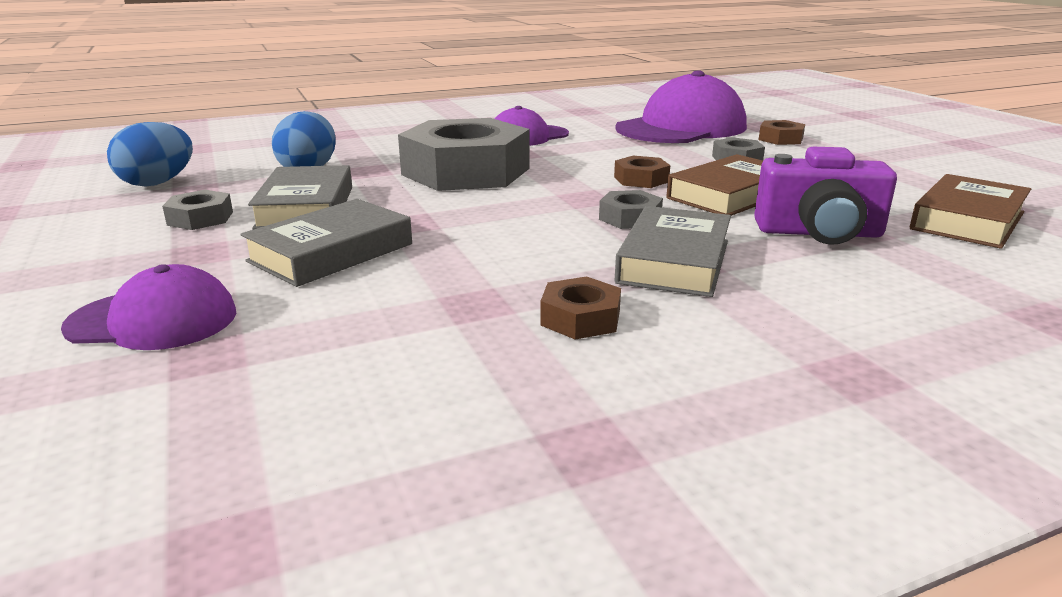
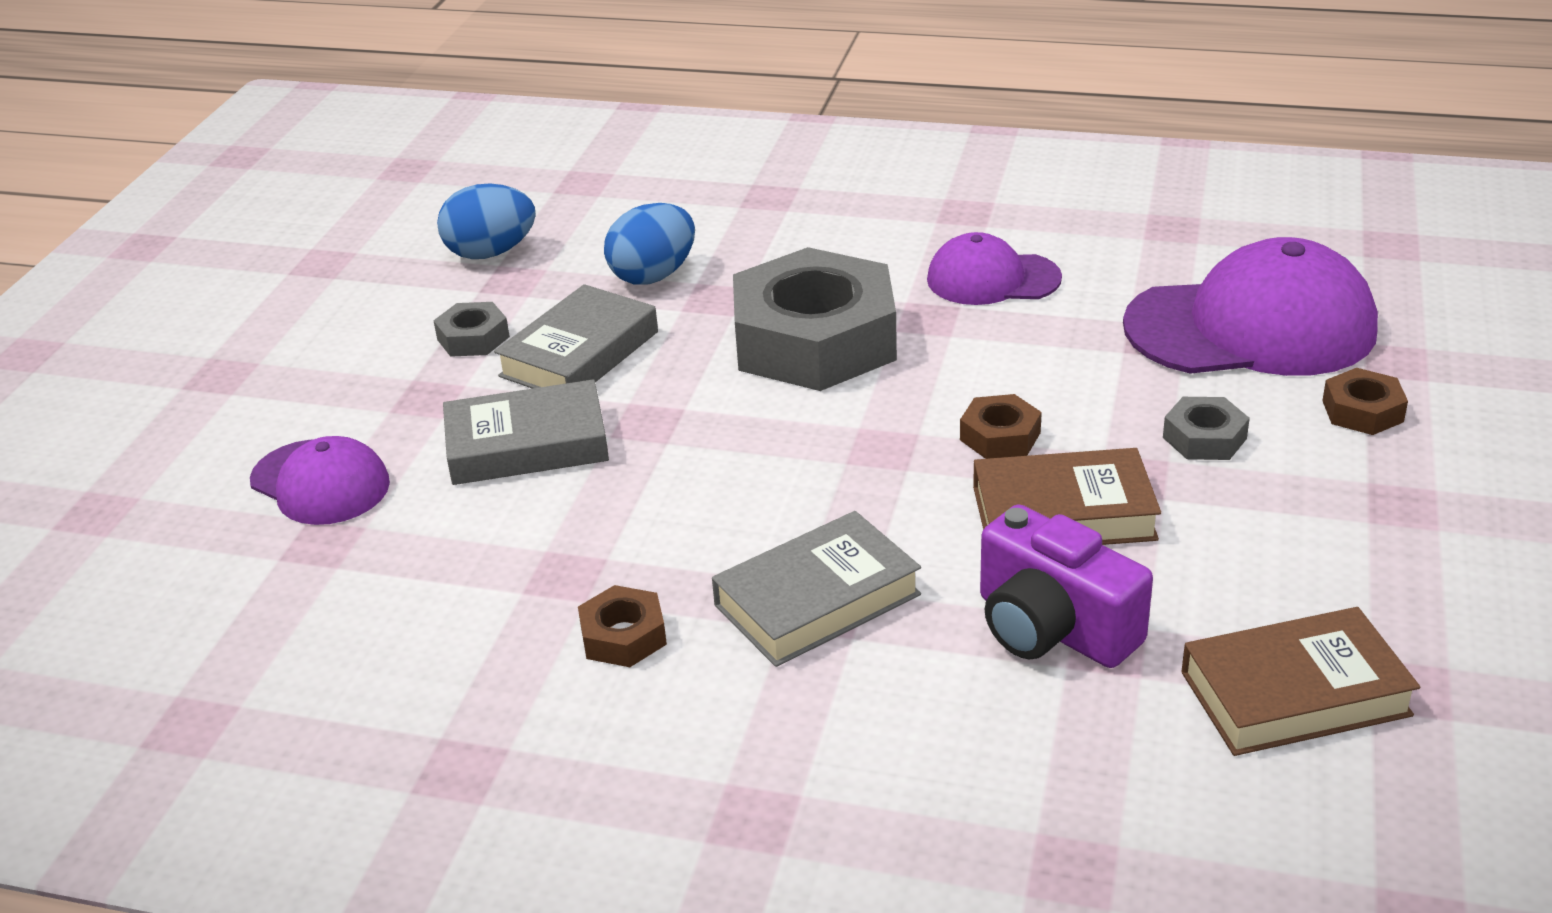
camera: 40 degrees right, 10 degrees up
grey nut [599,190,663,229] -> none

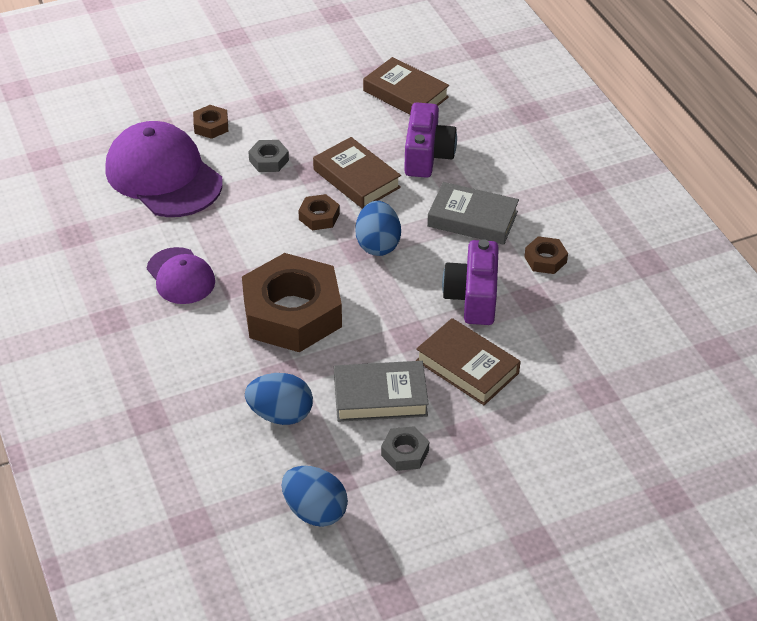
camera: 130 degrees left, 10 degrees up
purple cap [250,436,390,525] -> none
grey book [443,379,609,485] -> brown book [416,318,521,405]
grey nut [733,247,897,391] -> brown nut [242,253,342,352]
none -> blue egg [356,201,401,256]
none -> purple camera [442,239,499,325]

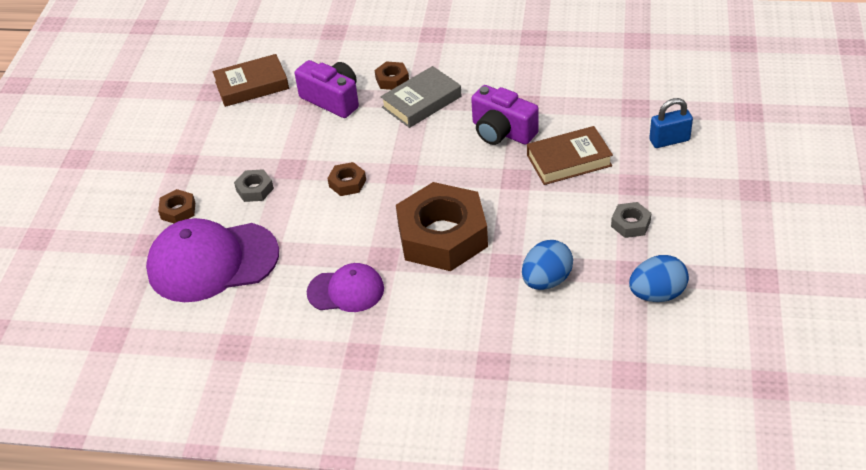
camera: 55 degrees left, 0 degrees up
brown book [313,137,401,209] -> none
grey book [334,361,429,422] -> none
blue egg [356,201,401,256] -> none
brown nut [524,236,568,274] -> brown nut moved to [375,61,409,90]
none -> blue padlock [649,98,693,148]

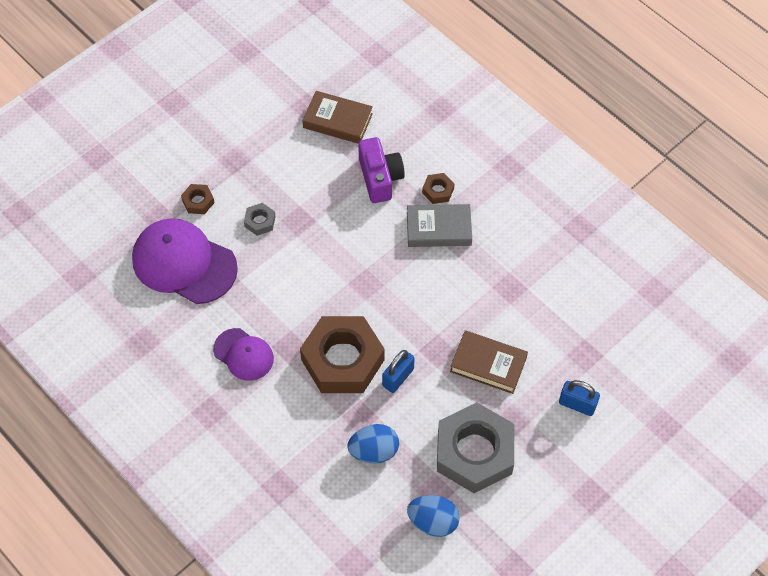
camera: 35 degrees right, 15 degrees up
brown nut [327,162,366,196] -> none
purple camera [471,85,539,145] -> none
grey nut [611,202,652,238] -> grey nut [437,403,514,493], size x2.40
none -> blue padlock [382,350,415,393]

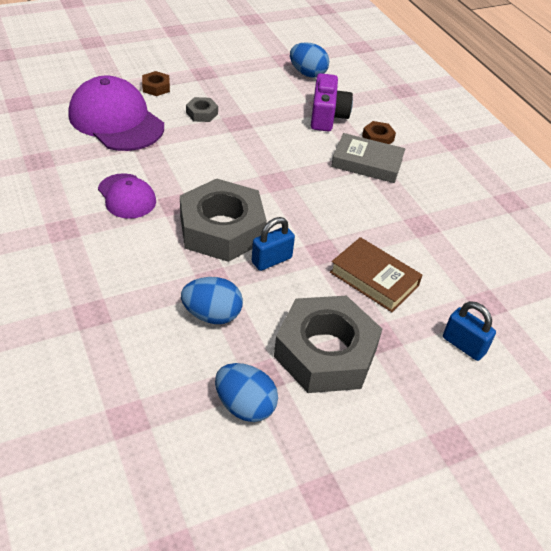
camera: 15 degrees right, 15 degrees down
brown nut [300,316,385,393] -> grey nut [180,178,267,262]
brown book [302,91,373,143] -> blue egg [290,42,329,78]

